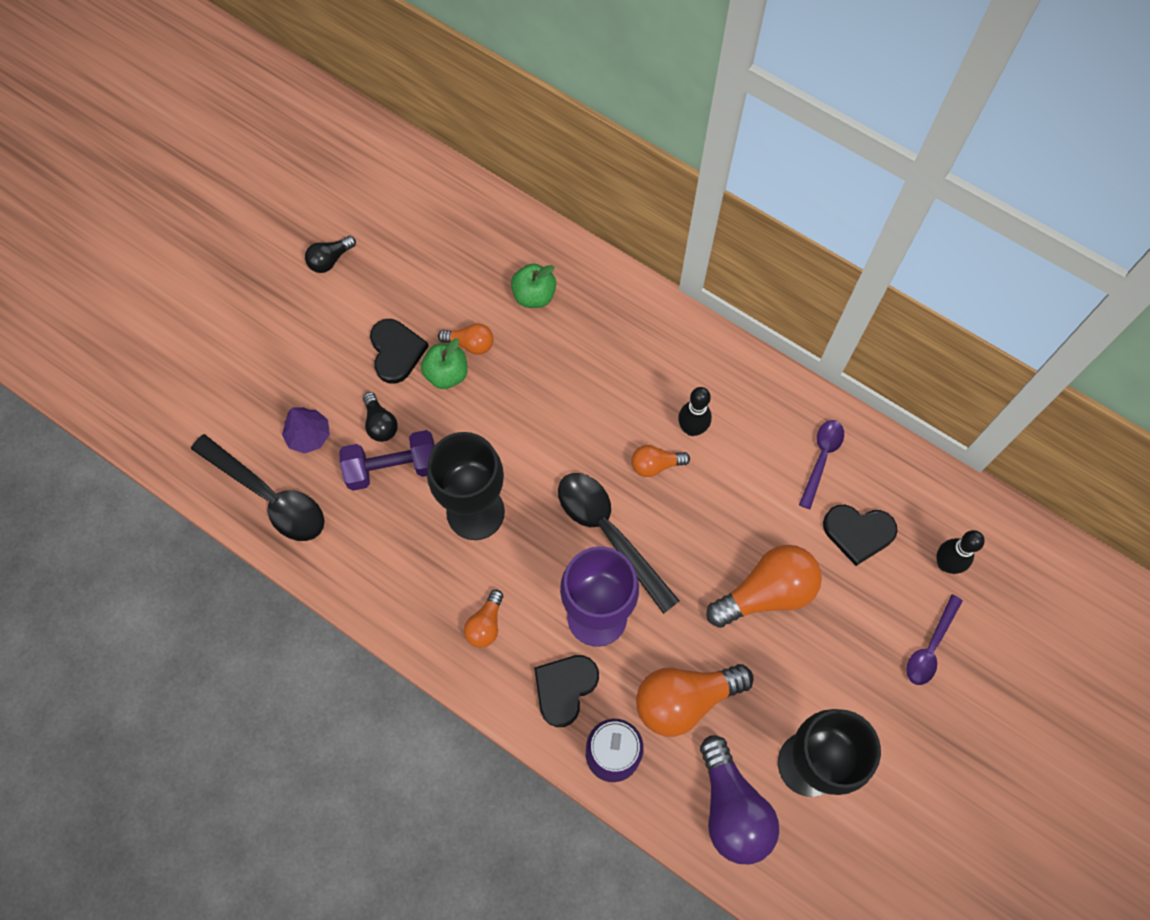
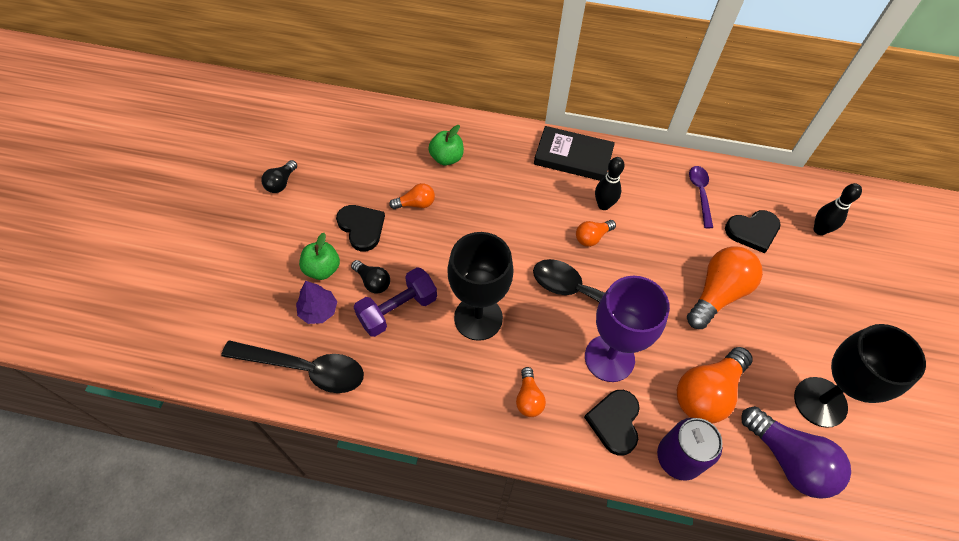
camera: 25 degrees left, 10 degrees down
green apple [421,338,468,389] -> green apple moved to [299,233,340,280]
purple spoon [906,594,963,685] -> none
none -> black book [534,126,615,181]

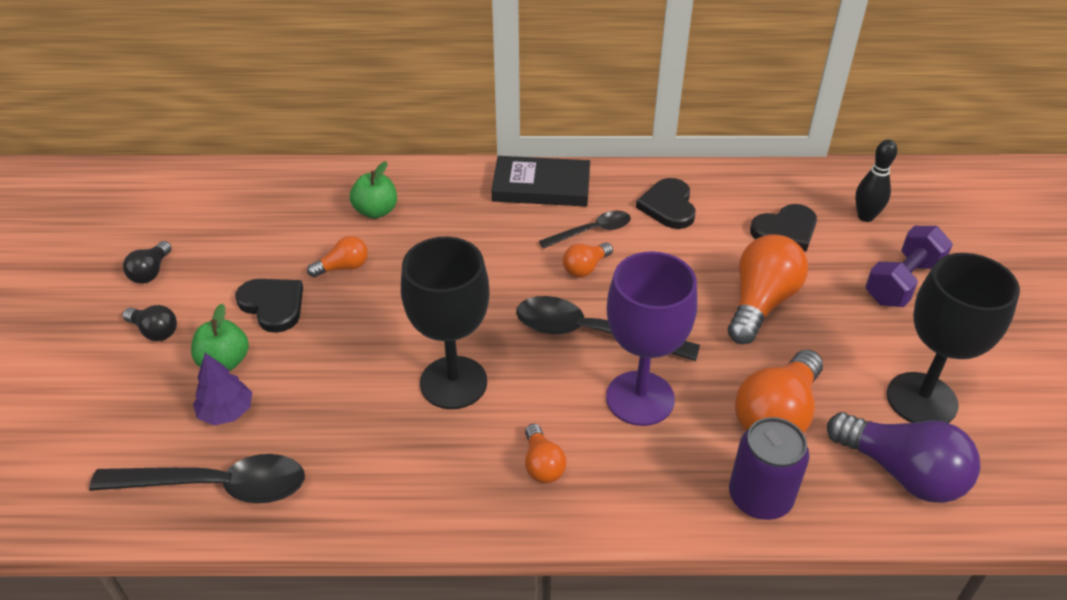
camera: 10 degrees left, 15 degrees down
black light bulb [351,260,390,294] -> black light bulb moved to [123,305,177,341]
purple dumbbell [354,267,437,337] -> purple dumbbell moved to [865,226,953,307]
black heart [584,390,640,456] -> black heart moved to [636,178,696,229]
black bowling pin [595,157,625,210] -> black spoon [539,210,631,249]
purple spoon [689,166,713,228] -> none

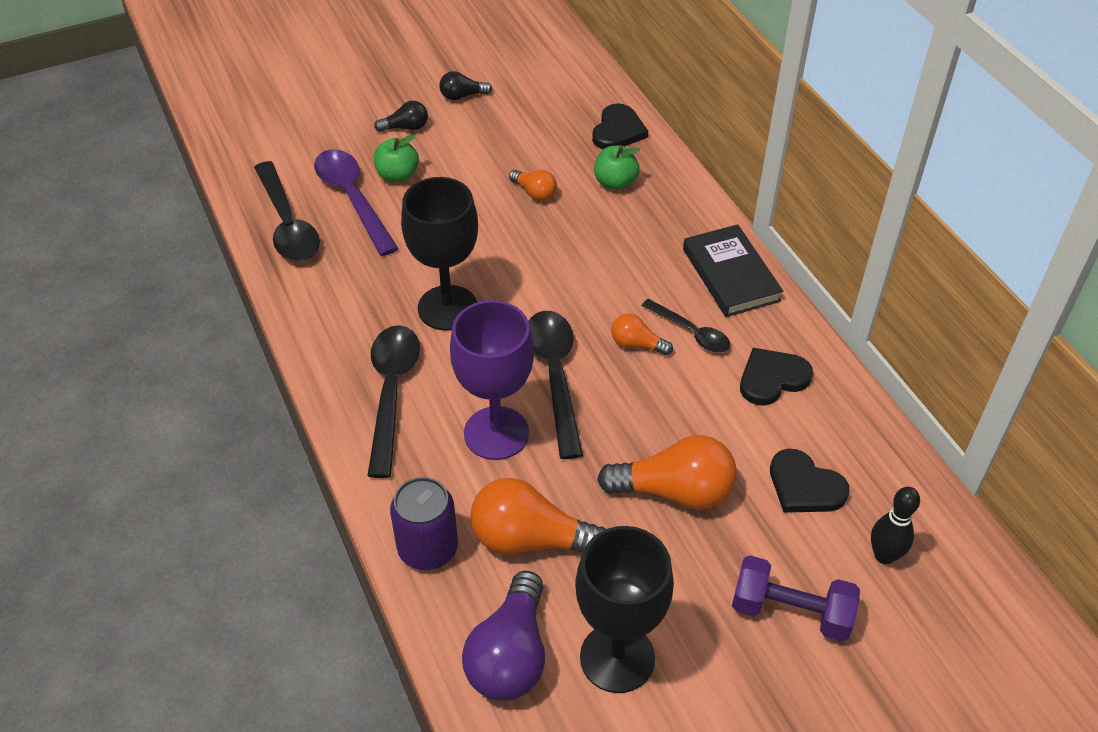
camera: 65 degrees right, 5 degrees up
black light bulb [123,305,177,341] -> black light bulb turned 105 degrees counterclockwise [374,101,428,132]
purple tree [193,353,252,425] -> purple spoon [314,149,399,256]
black heart [235,279,303,333] -> black heart moved to [592,103,648,149]
orange light bulb [525,424,566,483] -> black spoon [367,325,420,478]

